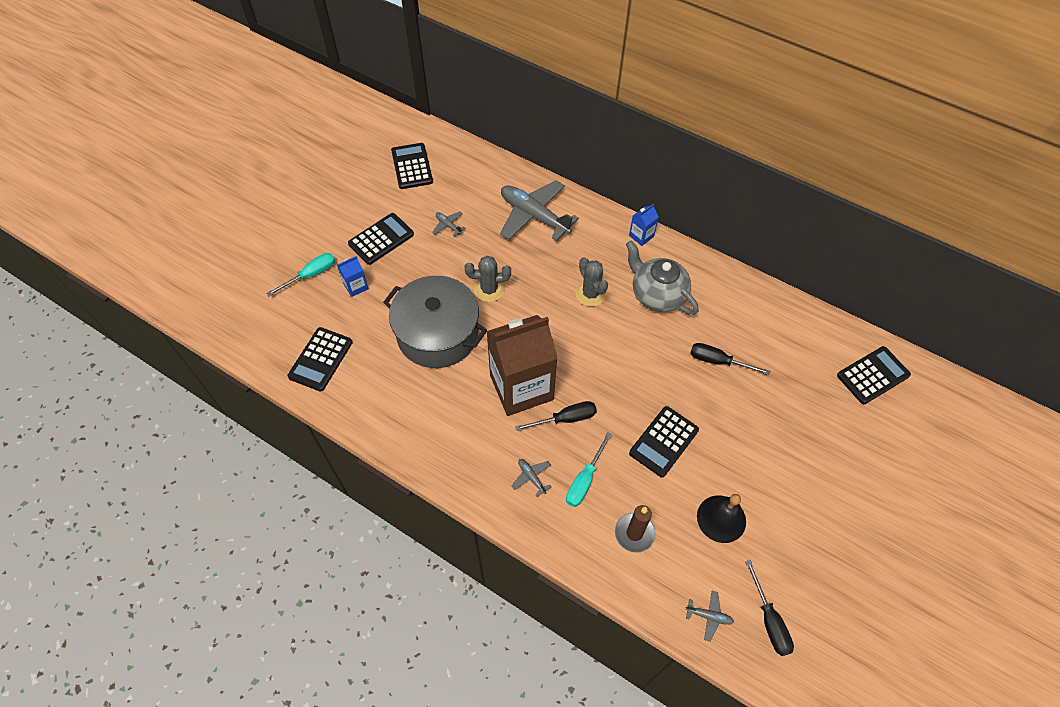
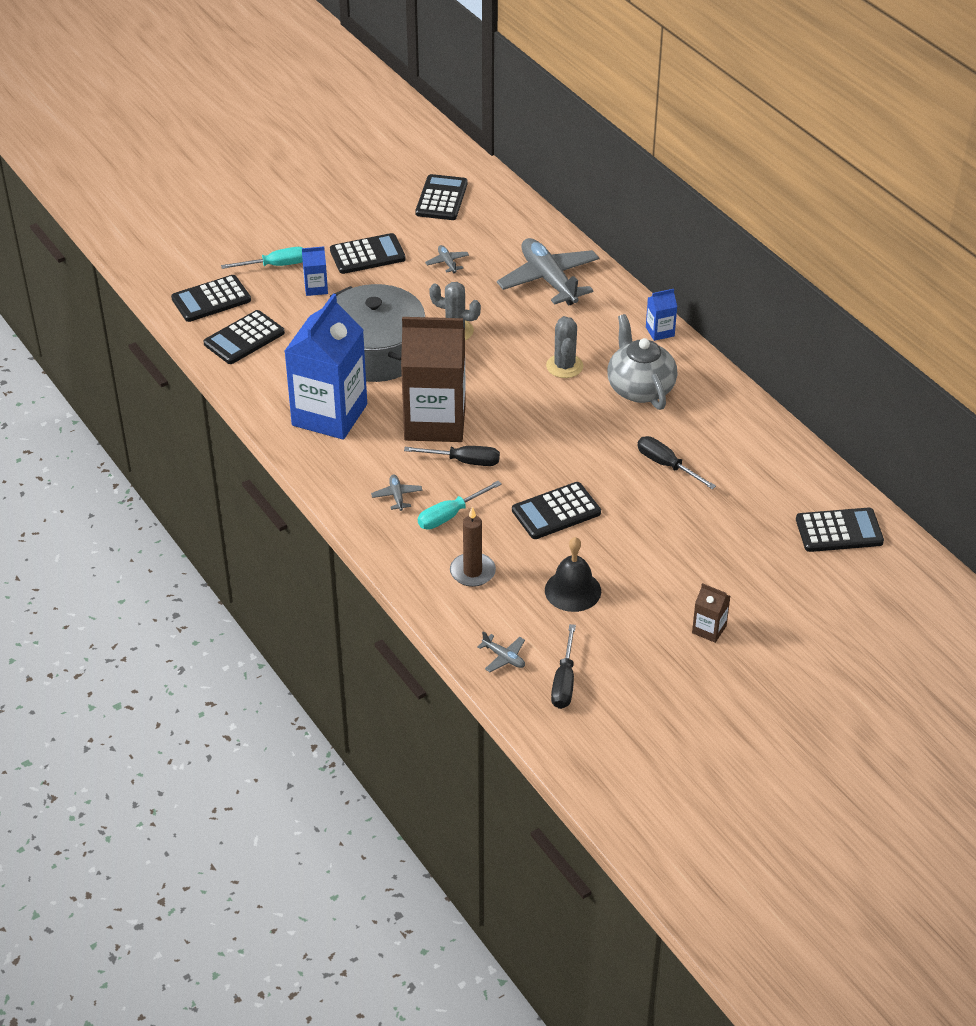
camera: 25 degrees right, 15 degrees down
none -> black calculator [171,275,251,322]
none -> blue carton [285,293,367,440]
none -> brown carton [692,583,730,643]

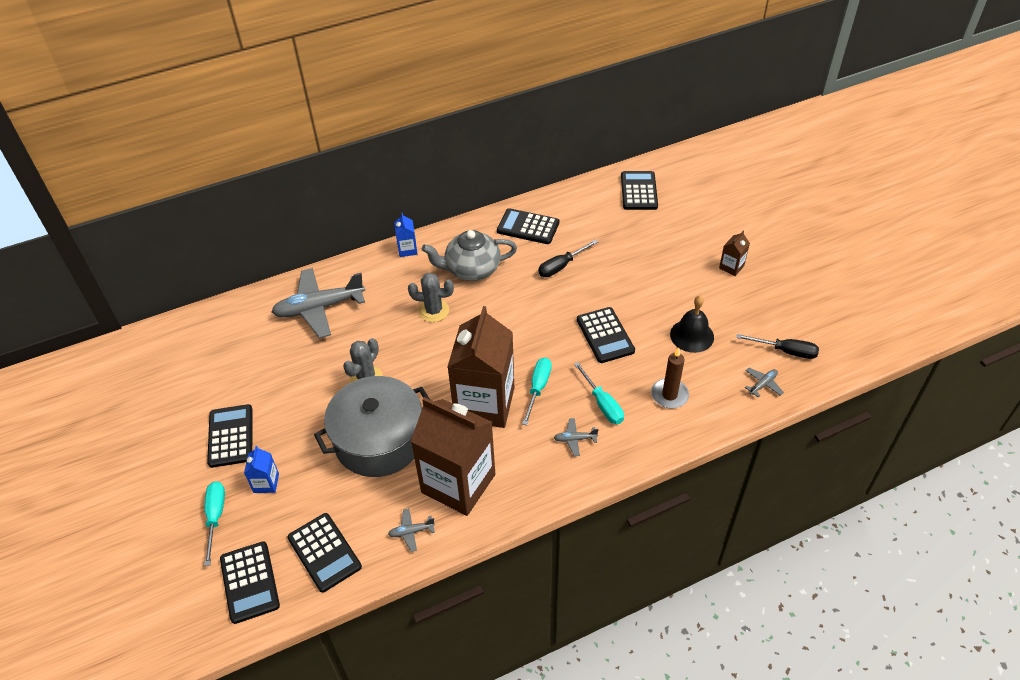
camera: 80 degrees left, 5 degrees up
blue carton [285,293,367,440] -> brown carton [411,397,495,516]
black screwdriver [404,446,500,466] -> turquoise screwdriver [522,358,552,425]
black calculator [415,174,468,220] -> black calculator moved to [497,208,559,244]
grey plane [425,245,469,274] -> grey plane moved to [388,508,435,552]

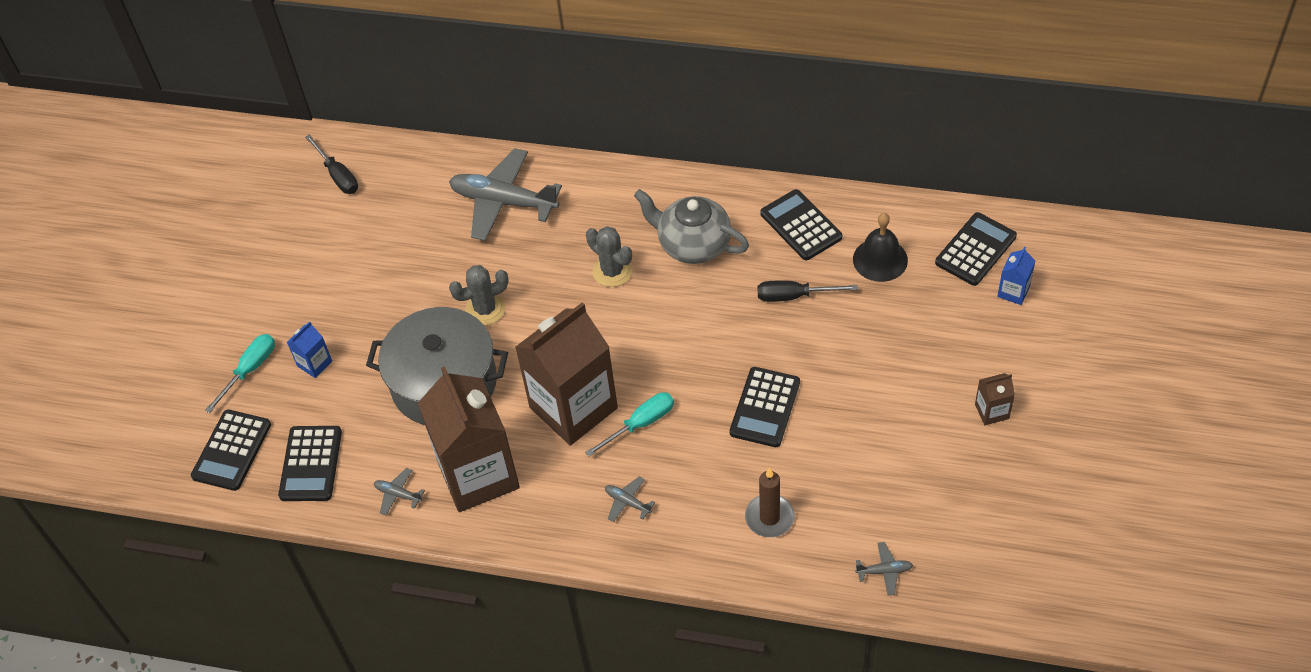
camera: 40 degrees right, 5 degrees up
black calculator [207,404,253,468] -> none
blue carton [394,213,418,257] -> blue carton moved to [997,247,1035,305]
turquoise screwdriver [574,362,624,424] -> none
black bell [670,296,714,353] -> black bell moved to [853,213,908,282]
black screwdriver [736,334,819,359] -> black screwdriver moved to [305,134,358,194]

